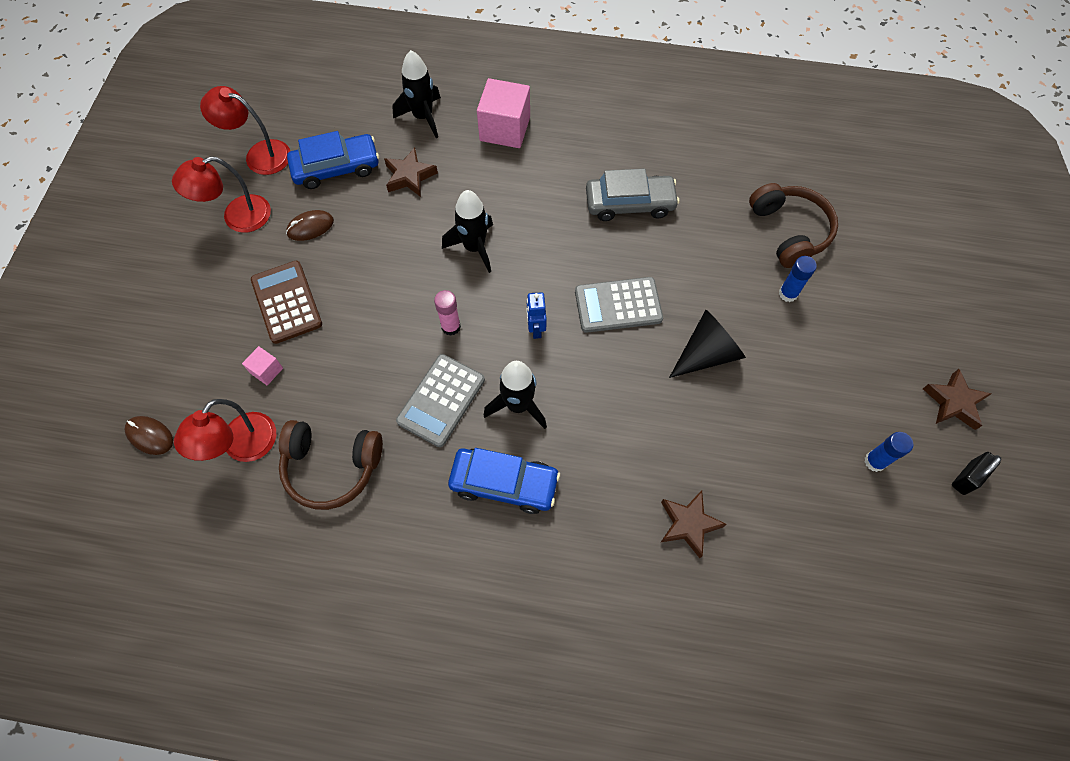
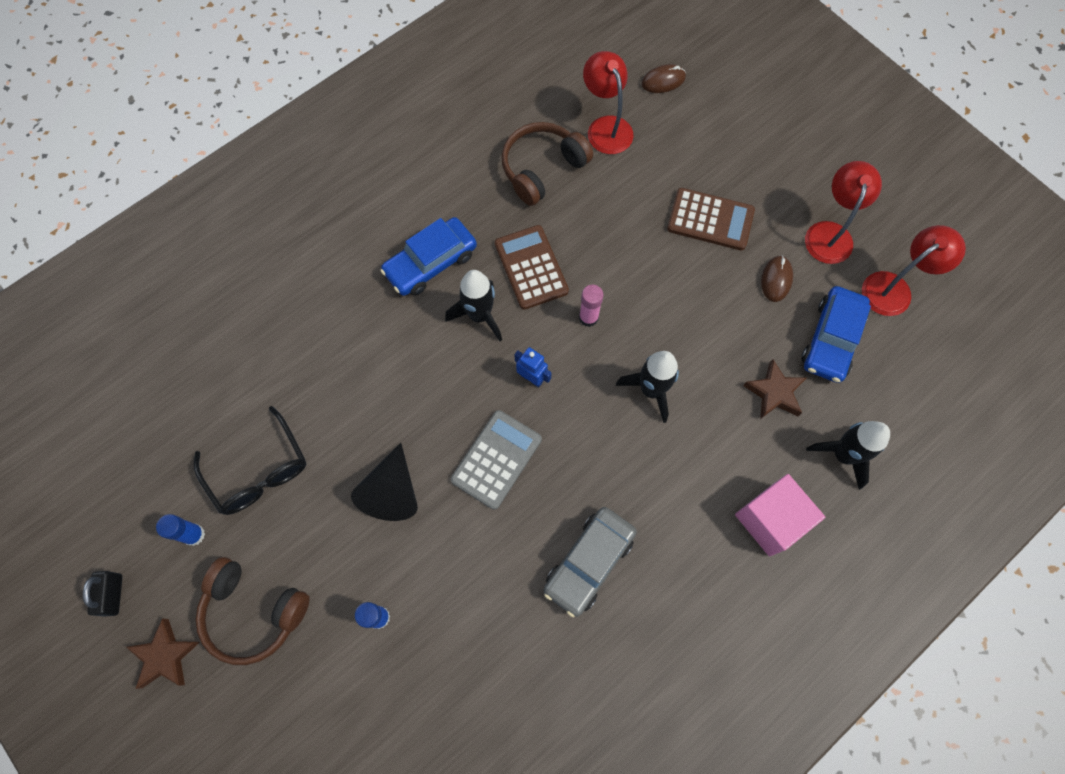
camera: 130 degrees right, 5 degrees up
pink cube [242,346,283,385] -> none
grey calculator [396,354,485,447] -> brown calculator [495,225,569,310]
brown star [661,490,727,558] -> none
brown headphones [749,183,838,268] -> brown headphones moved to [195,557,310,665]
none -> black glasses [194,406,306,515]

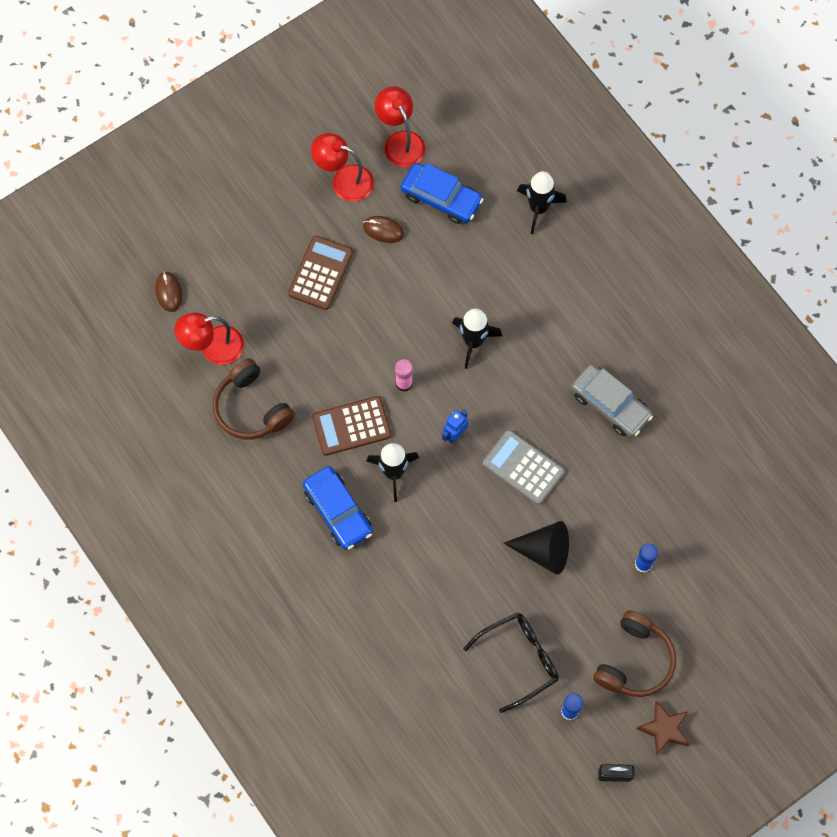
camera: 85 degrees left, 0 degrees up
pink cube [735,474,825,556] -> none
brown star [743,359,807,419] -> none

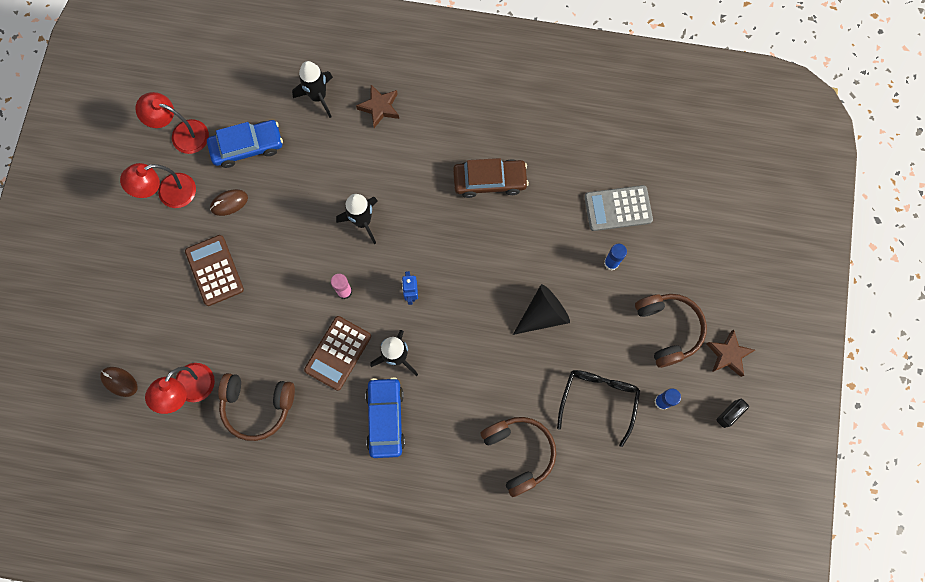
camera: 45 degrees left, 5 degrees up
blue car [303,466,373,550] -> blue car turned 105 degrees counterclockwise [365,377,405,458]
grey calculator [483,430,565,505] -> grey calculator moved to [584,185,653,231]
grey car [571,364,653,437] -> brown car [453,158,529,198]
none -> brown star [356,85,399,128]
none -> brown headphones [481,417,556,497]

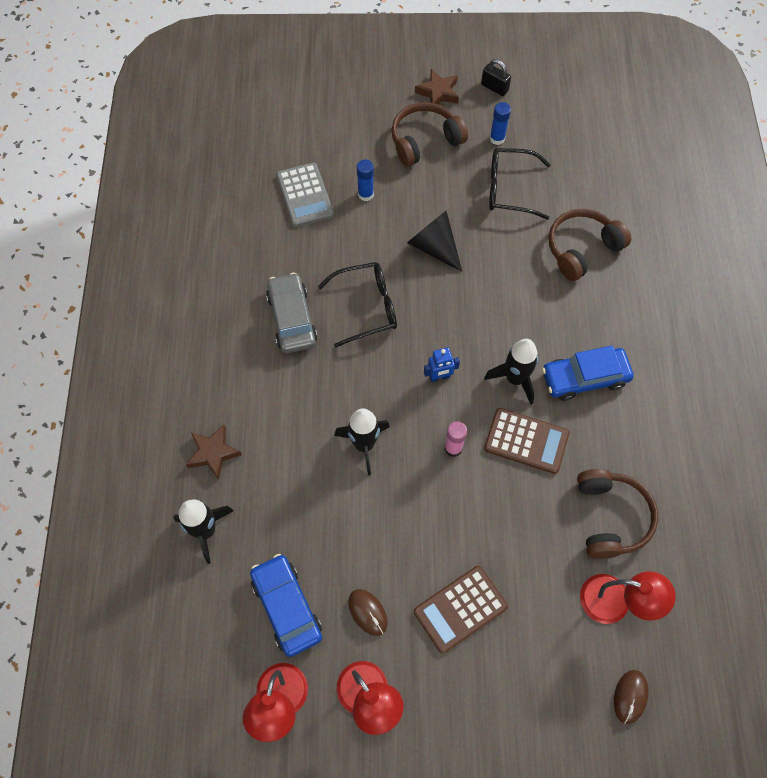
camera: 100 degrees left, 10 degrees down
brown car [453,158,529,198] -> grey car [266,273,318,353]
none -> black glasses [318,262,397,347]

